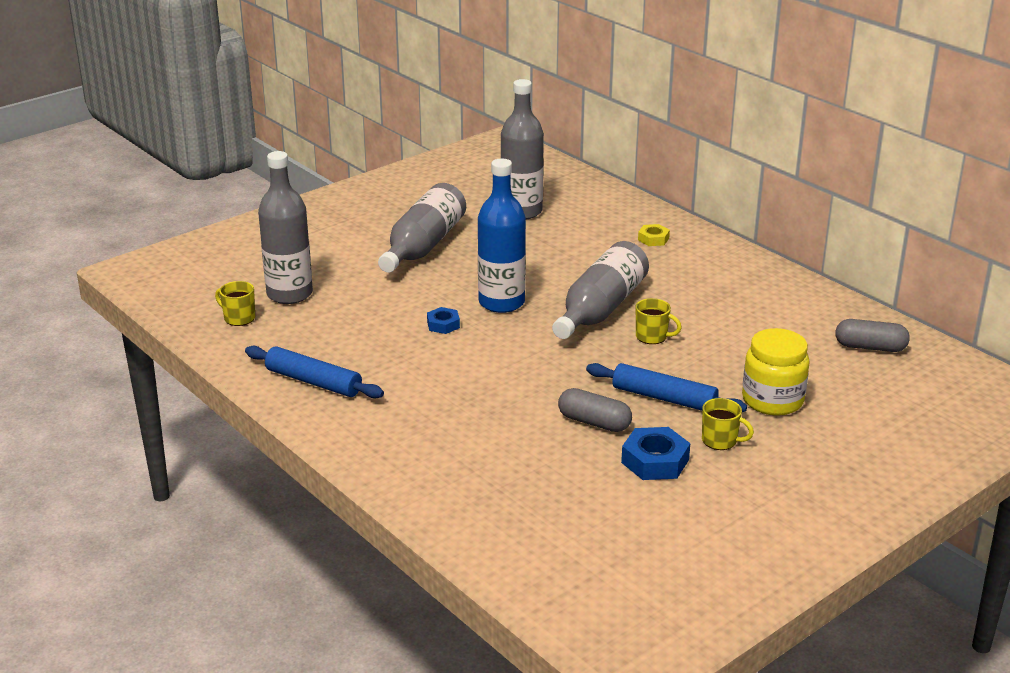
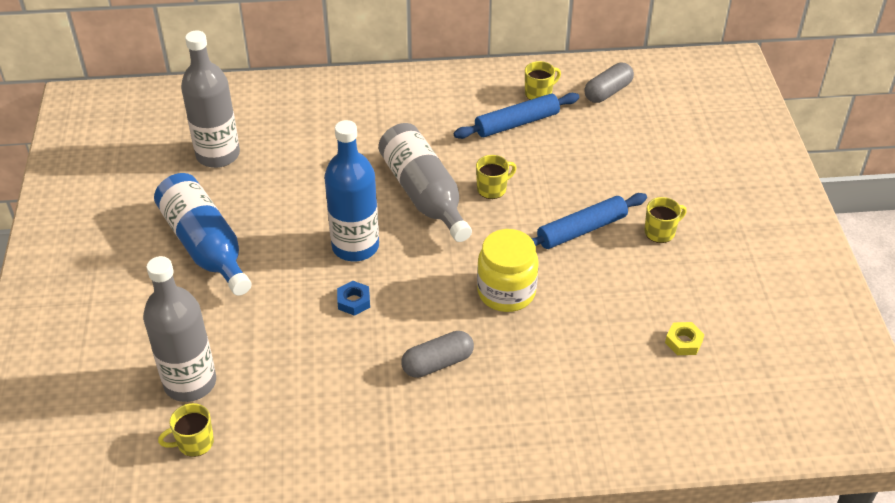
camera: 55 degrees left, 15 degrees up
blue rolling pin [245,346,384,398] -> blue rolling pin moved to [454,93,579,139]
grey bottle [378,183,466,273] -> blue bottle [154,173,252,296]
grey capsule [558,388,632,432] -> grey capsule moved to [401,331,474,378]
blue nut [621,427,690,480] -> none
yellow nut [638,224,670,246] -> yellow nut moved to [665,322,704,355]
yellow jar [742,328,810,415] -> yellow jar moved to [477,229,539,312]
none -> yellow mug [525,61,561,100]

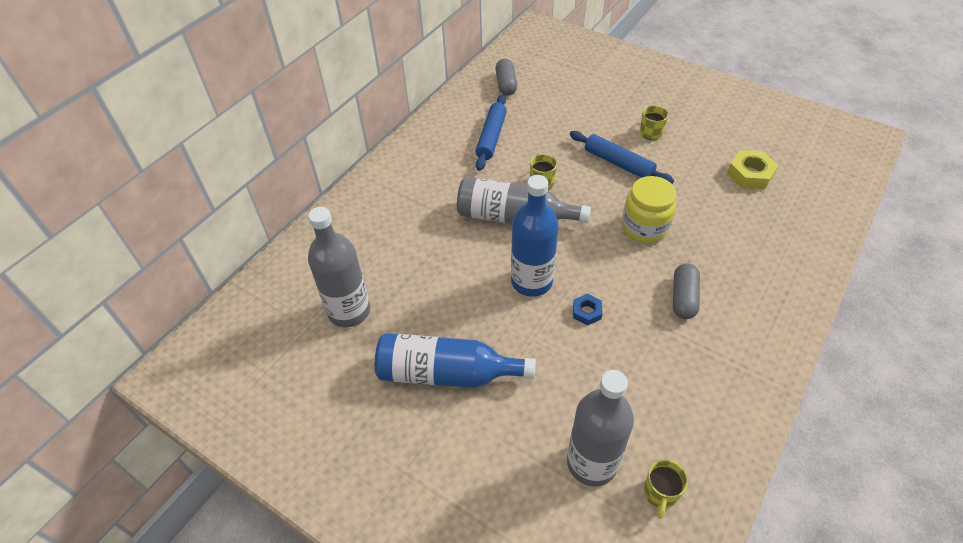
camera: 50 degrees left, 5 degrees up
yellow mug [525,61,561,100] -> none
blue rolling pin [531,193,647,249] -> blue rolling pin turned 60 degrees counterclockwise [570,131,674,184]
yellow nut [665,322,704,355] -> yellow nut [727,150,778,189], size x1.67

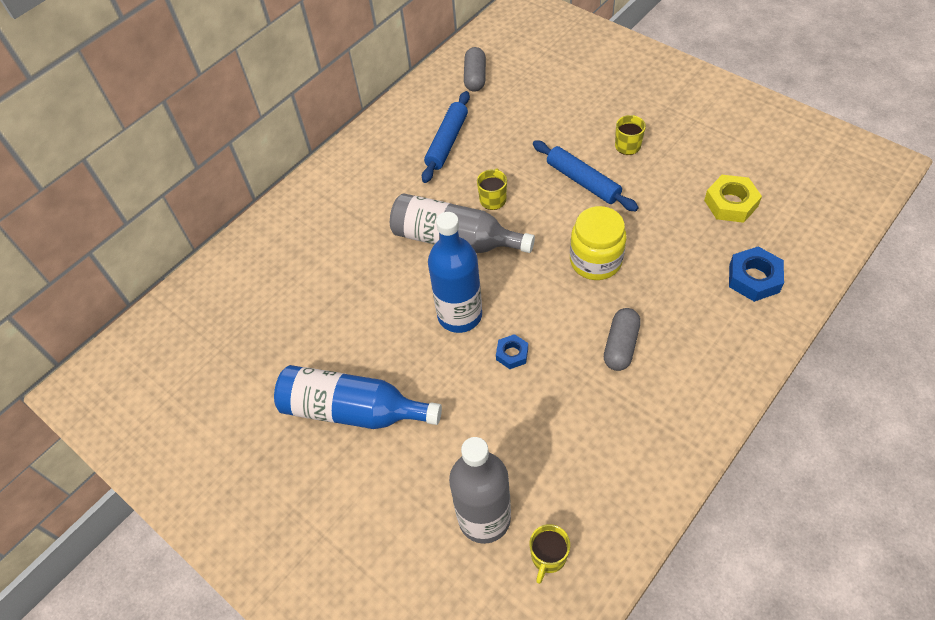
camera: 10 degrees right, 5 degrees up
grey bottle [308,207,370,327] -> none
none -> blue nut [729,247,784,302]

